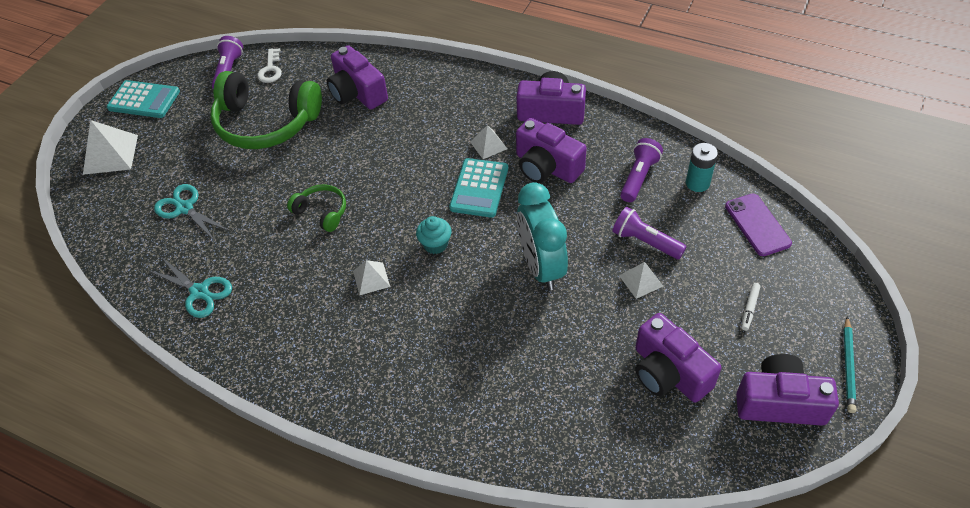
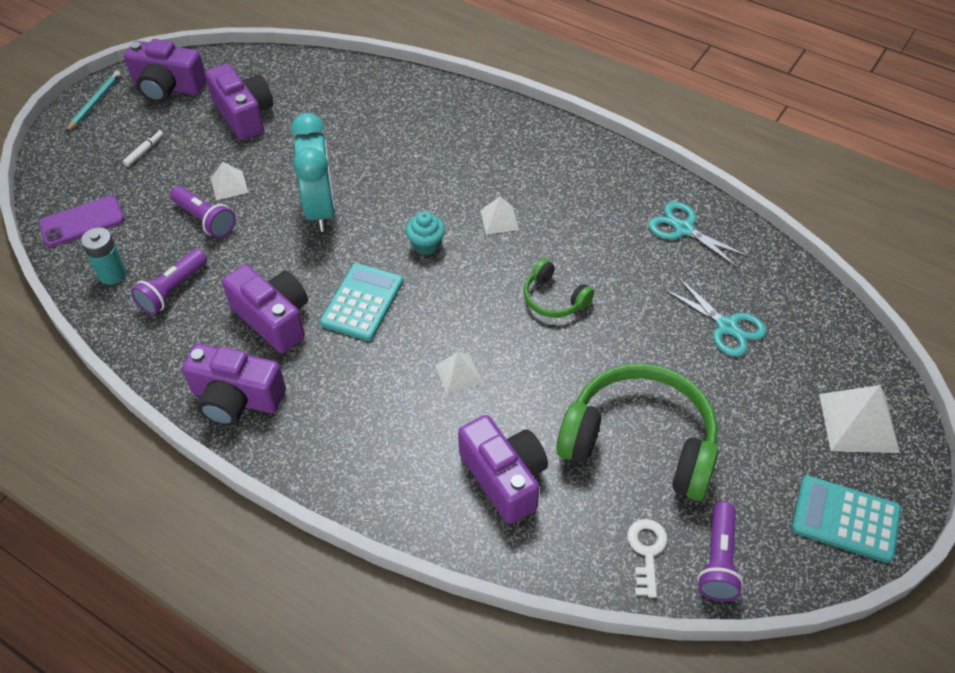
camera: 175 degrees left, 0 degrees up
white pyramid [470,125,507,159] -> white pyramid moved to [435,352,482,394]
purple phone [725,194,792,256] -> purple phone turned 75 degrees clockwise [39,196,124,247]

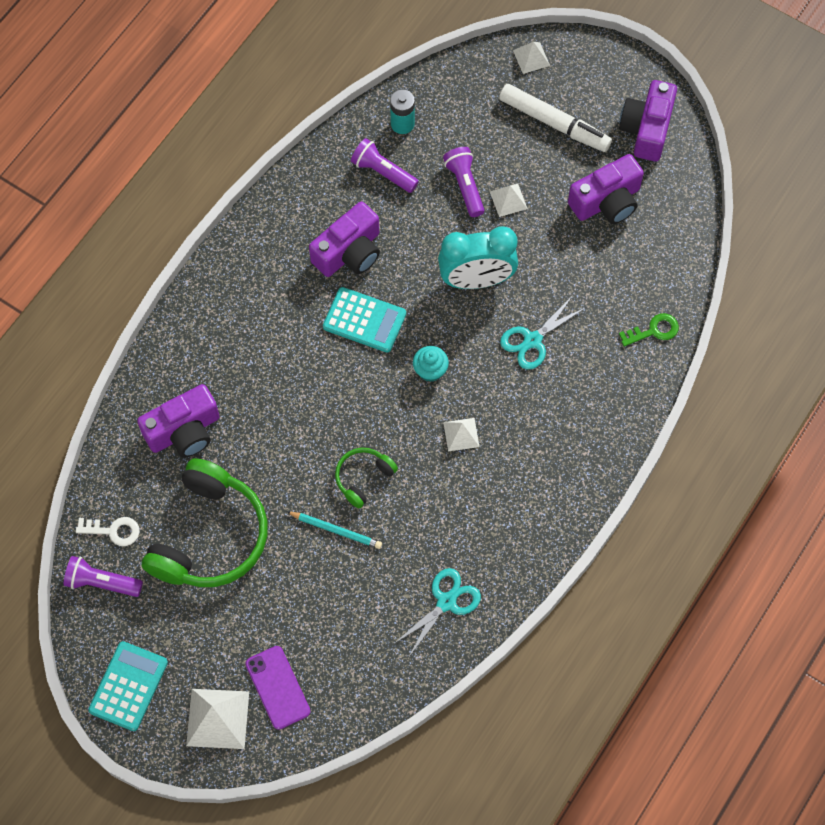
camera: 90 degrees right, 15 degrees up
purple phone [39,196,124,247] -> purple phone moved to [245,646,310,730]
turquoise pencil [66,71,121,132] -> turquoise pencil moved to [286,511,382,549]
white marker [123,130,163,167] -> white marker [499,84,612,152], size x2.44
purple flashlight [170,186,235,238] -> purple flashlight turned 120 degrees clockwise [443,147,484,217]
purple camera [182,344,286,426] -> none
white pyramid [435,352,482,394] -> white pyramid moved to [513,42,550,74]
turquoise scissors [663,277,767,357] -> turquoise scissors moved to [500,297,585,369]
none -> green key [619,313,679,347]

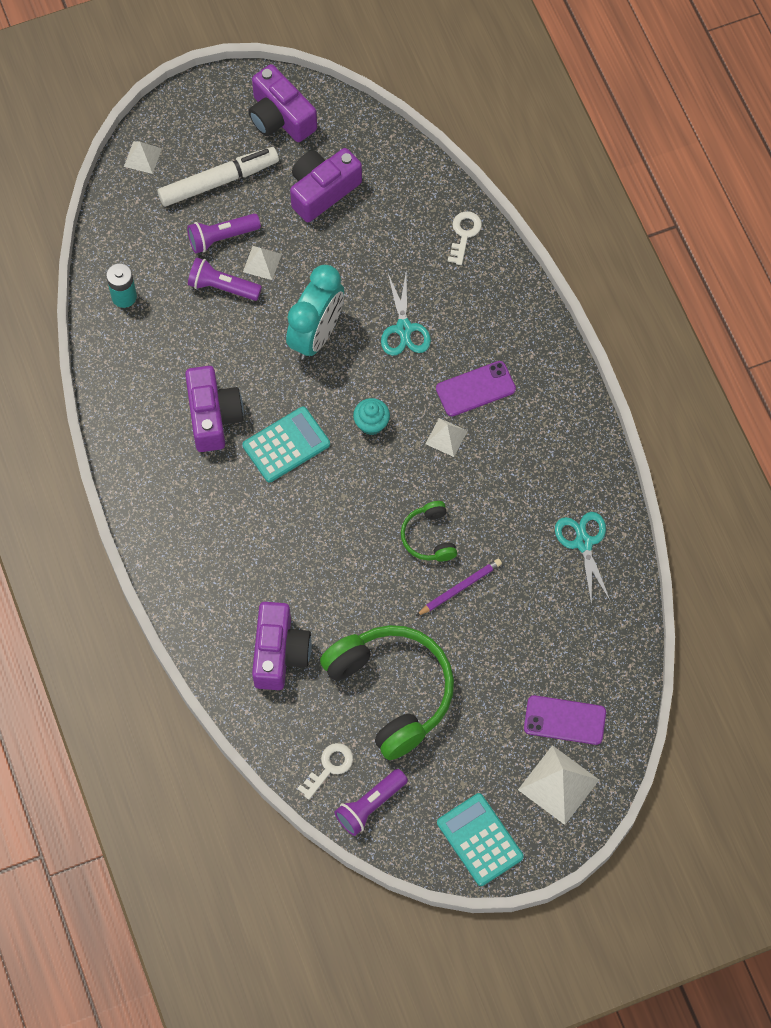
camera: 55 degrees left, 0 degrees up
turquoise pencil [286,511,382,549] -> purple pencil [416,558,502,616]
purple flashlight [351,138,419,193] -> purple flashlight moved to [187,214,261,253]
purple camera [568,154,644,224] -> purple camera turned 135 degrees counterclockwise [290,148,362,222]
green key [619,313,679,347] -> white key [448,211,482,265]
none -> purple phone [436,361,516,416]

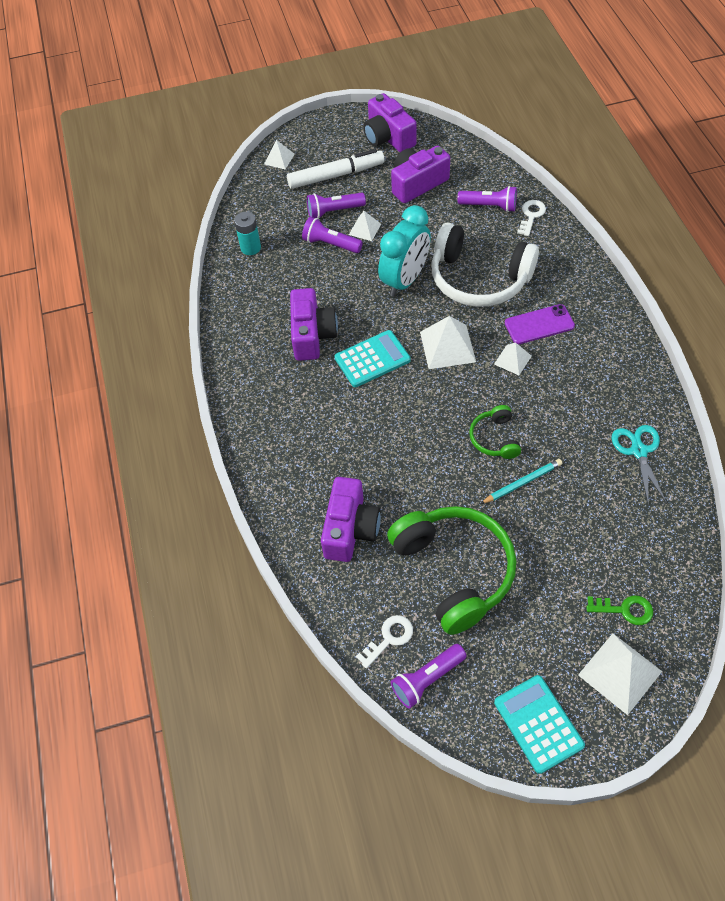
camera: 10 degrees right, 10 degrees down
turquoise cupcake [353,398,390,435] -> white pyramid [420,316,476,369]
turquoise scissors [381,274,431,356] -> white headphones [431,222,539,307]
purple pencil [416,558,502,616] -> turquoise pencil [480,459,562,504]
purple phone [524,695,606,745] -> green key [586,596,653,625]
none -> purple flashlight [457,186,517,212]

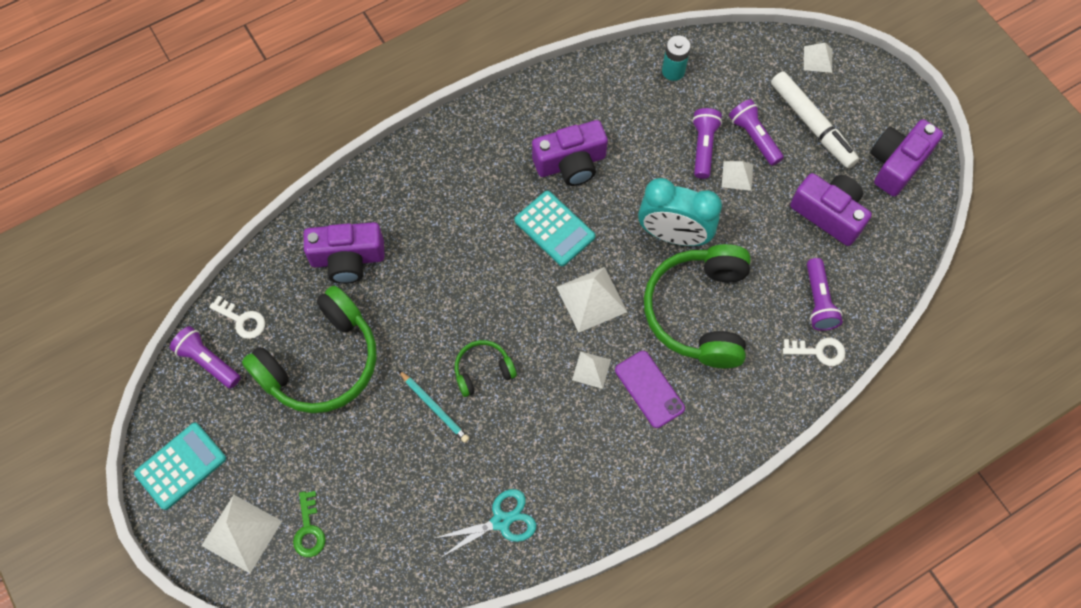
camera: 70 degrees right, 10 degrees up
white headphones [431,222,539,307] -> green headphones [644,244,751,368]

